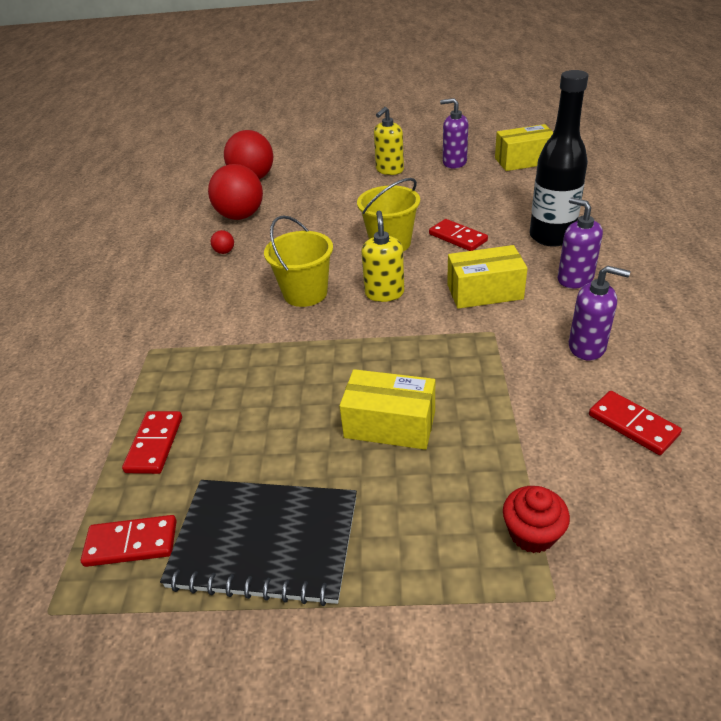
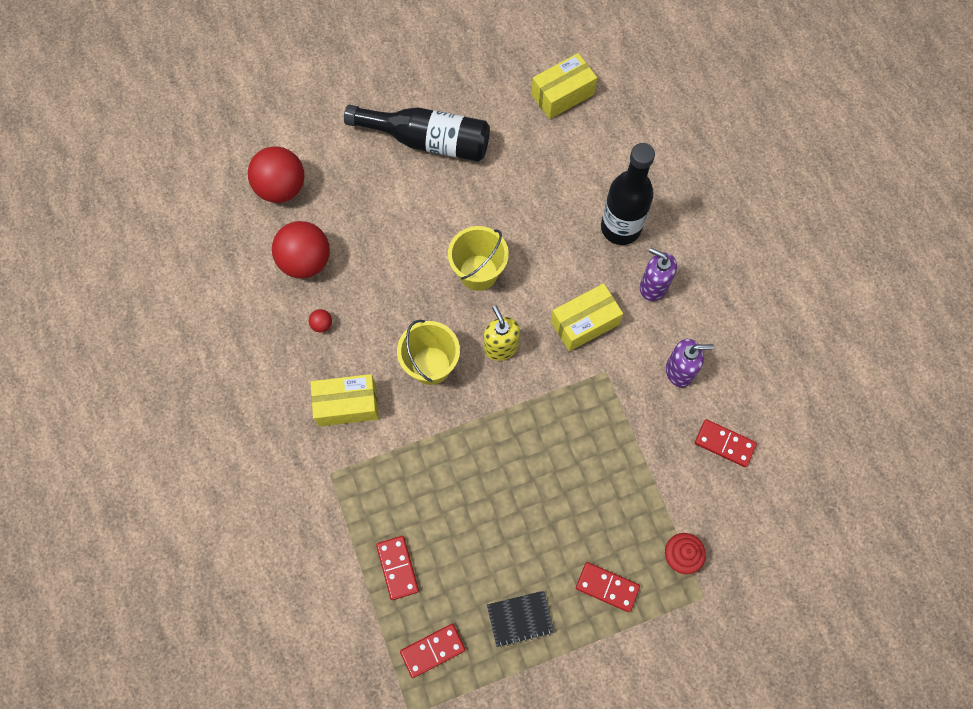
camera: 25 degrees left, 30 degrees up
black notebook [160,480,357,606] -> black notebook [487,591,555,648], size x0.52
yellow box [339,369,435,450] -> yellow box moved to [311,374,379,427]
yellow soap dispenser [374,107,404,175] -> black bottle [344,105,490,162]
red domino [429,219,488,251] -> red domino moved to [576,562,640,612]
purple soap dispenser [440,98,468,169] -> none

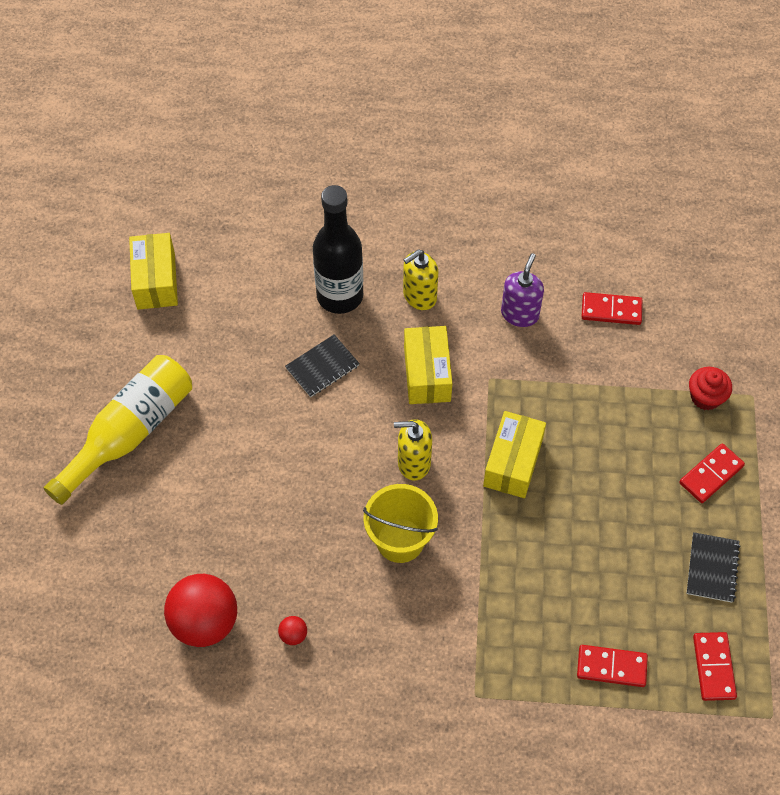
camera: 65 degrees left, 10 degrees down
red ball [248,146,305,203] -> none
yellow box [311,374,379,427] -> yellow box moved to [483,411,546,498]
black bottle [344,105,490,162] -> yellow bottle [44,355,192,505]
yellow bucket [448,226,509,291] -> none
purple soap dispenser [640,248,677,301] -> yellow soap dispenser [403,250,438,310]
red domino [695,419,757,467] -> red domino turned 45 degrees clockwise [582,292,642,325]
none -> black notebook [285,334,360,397]

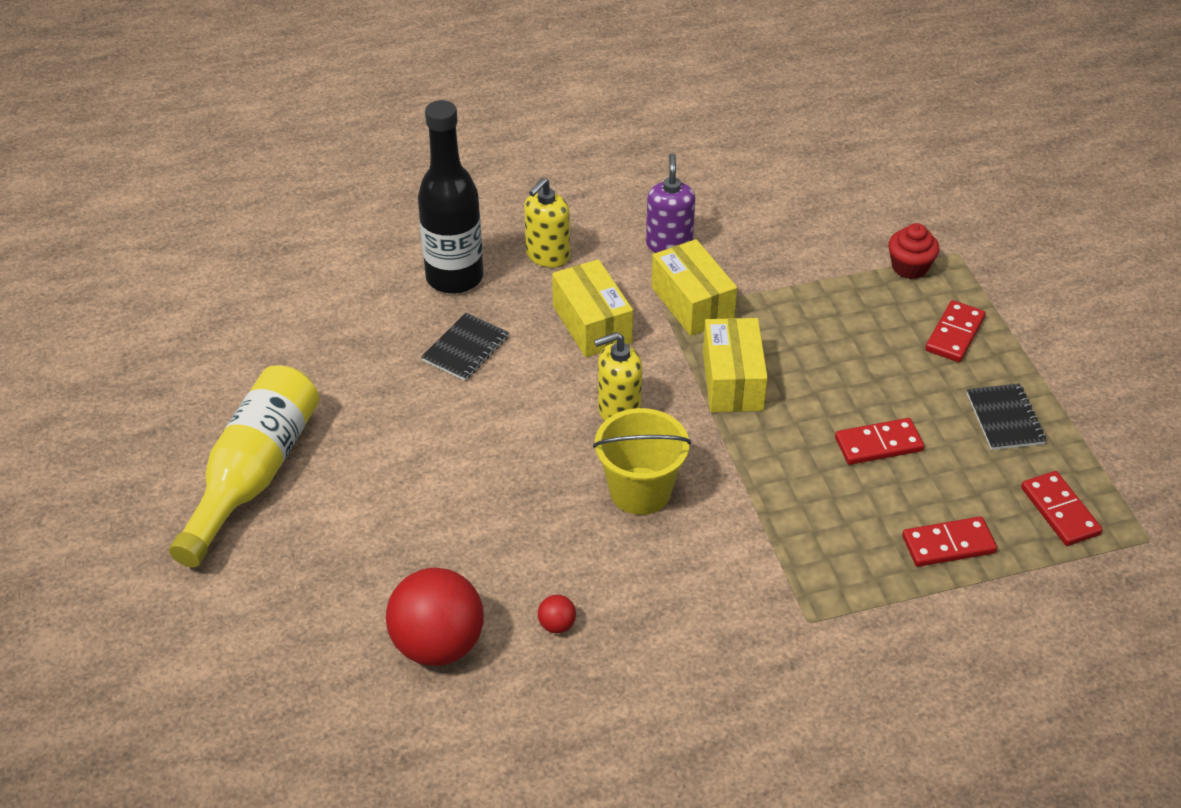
camera: 20 degrees left, 15 degrees down
yellow box [129,233,178,310] -> yellow box moved to [651,239,737,336]
red domino [582,292,642,325] -> red domino moved to [835,418,924,465]

